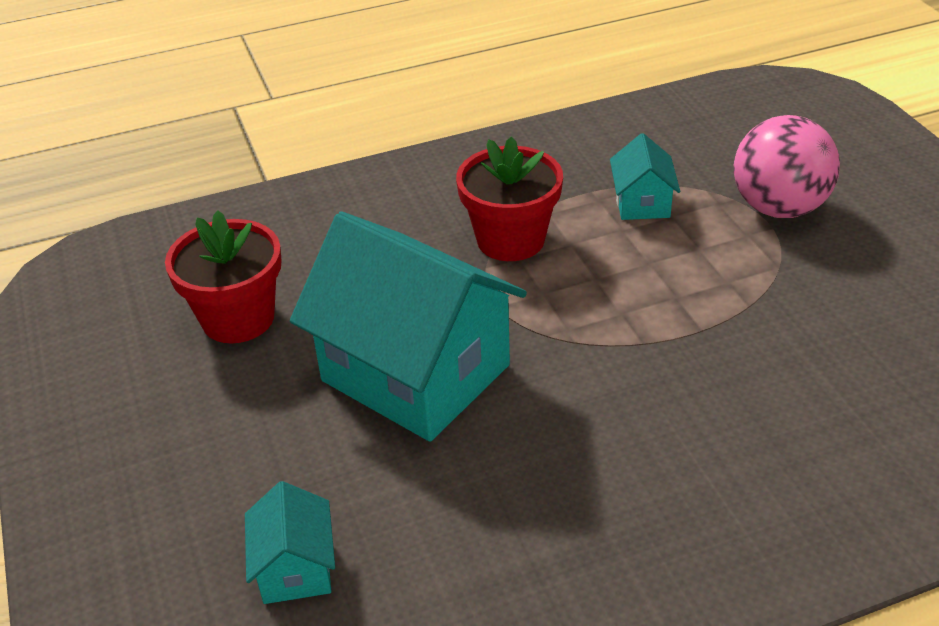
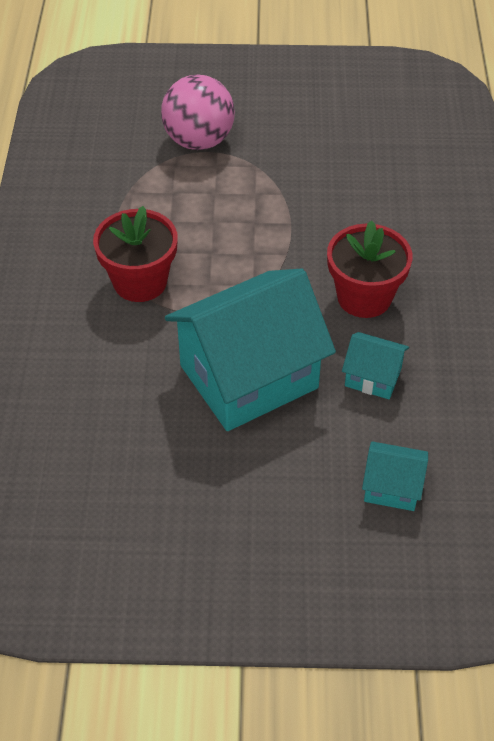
camera: 70 degrees left, 10 degrees up
red flower pot [165,210,282,344] -> red flower pot moved to [327,220,413,318]
turquoise house [610,133,680,220] -> turquoise house moved to [342,332,409,399]

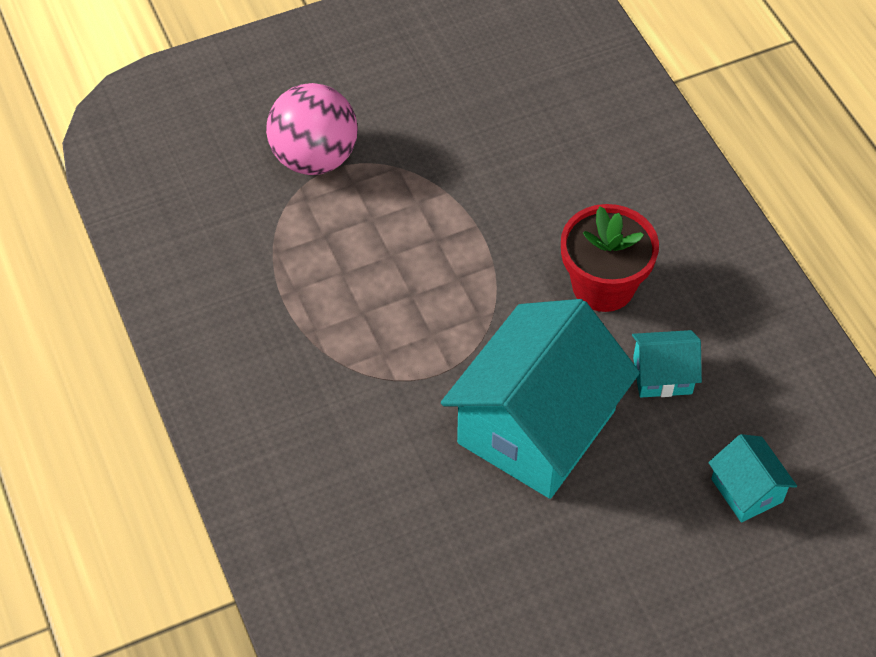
camera: 25 degrees left, 5 degrees up
red flower pot [93,206,178,302] -> none
turquoise house [362,441,428,511] -> turquoise house turned 75 degrees clockwise [708,434,797,523]

